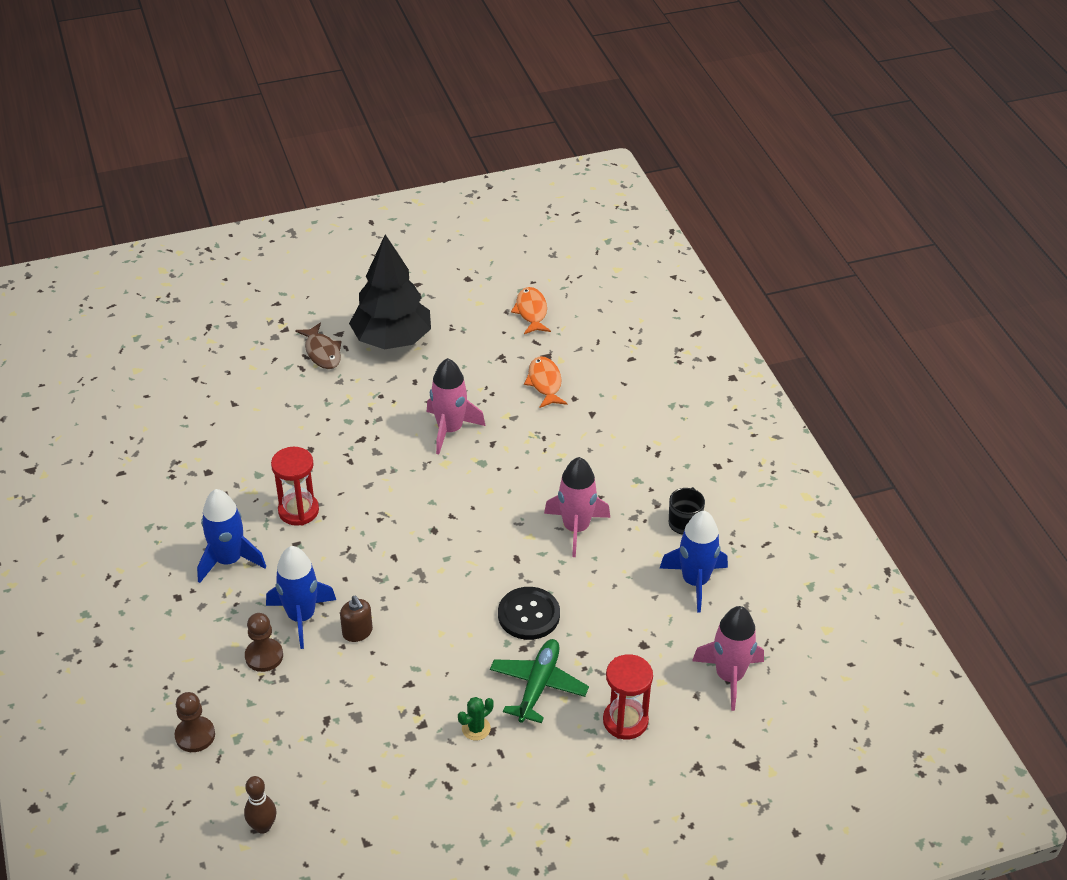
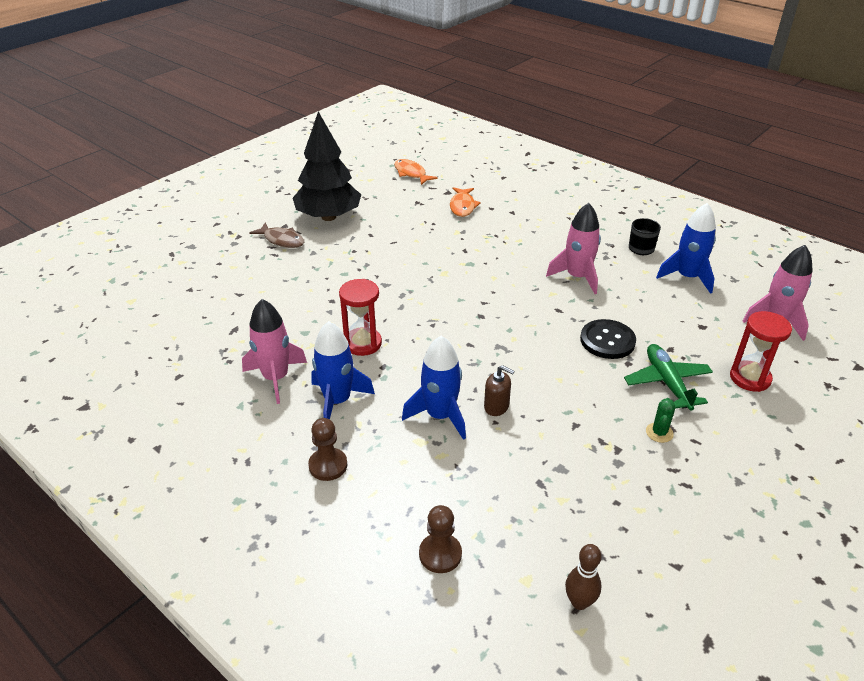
camera: 30 degrees left, 5 degrees down
brown pawn [245,613,283,672] -> brown pawn moved to [308,418,347,481]
pink rocket [427,358,486,454] -> pink rocket moved to [242,299,307,404]
orange fish [524,356,567,408] -> orange fish turned 135 degrees counterclockwise [450,187,481,217]

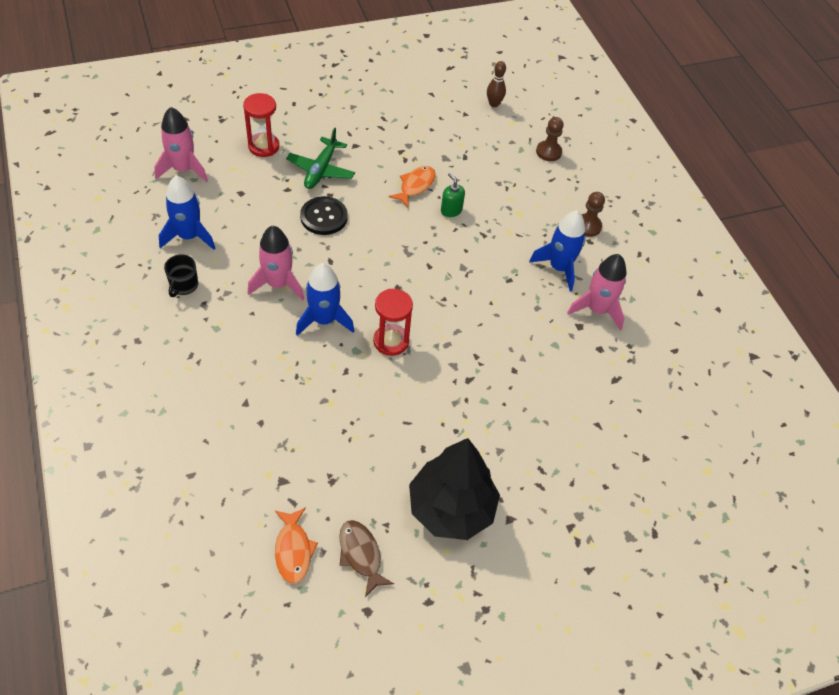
camera: 155 degrees left, 15 degrees up
brown fish [249,222,304,248] -> brown fish moved to [339,520,394,597]
red hourglass [339,279,382,356] -> red hourglass moved to [373,289,413,356]
blue rocket [402,336,466,440] -> blue rocket moved to [296,263,354,336]
orange fish [450,187,481,217] -> orange fish moved to [389,166,436,207]
brown soap dispenser [484,365,515,416] -> green soap dispenser [441,173,465,217]
green cactus [646,398,675,443] -> none

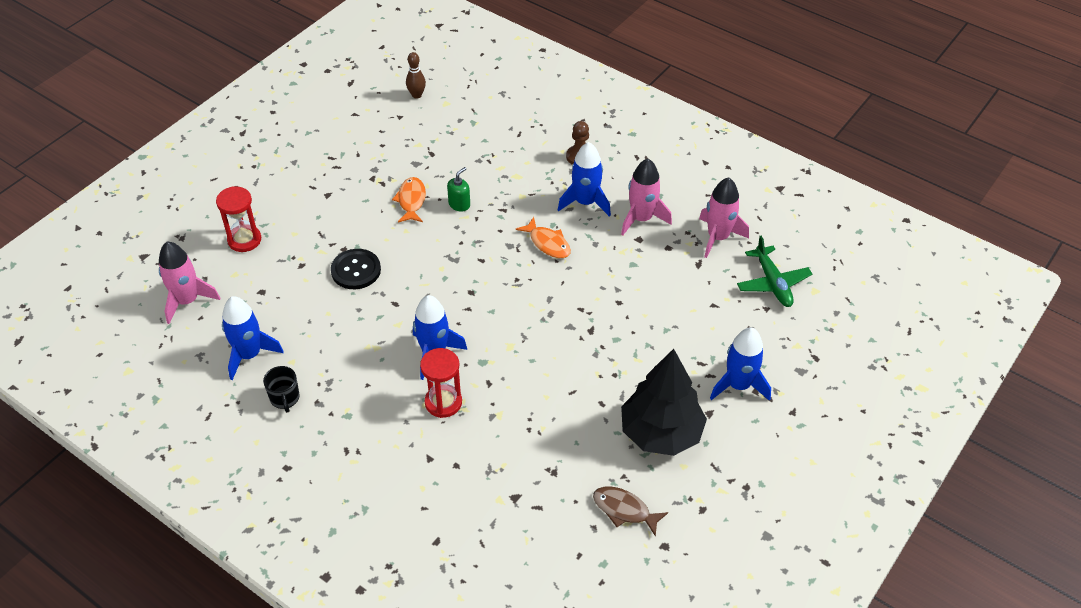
camera: 30 degrees left, 5 degrees down
pink rocket [248,226,304,300] -> pink rocket moved to [699,177,749,258]
orange fish [275,507,318,584] -> orange fish moved to [516,217,571,258]
green plane [286,127,355,189] -> green plane moved to [737,236,812,307]
red hourglass [373,289,413,356] -> red hourglass moved to [420,348,462,418]
green soap dispenser [441,173,465,217] -> green soap dispenser turned 105 degrees clockwise [447,167,470,212]
brown pawn [536,117,564,161] -> none
none -> blue rocket [710,327,771,401]

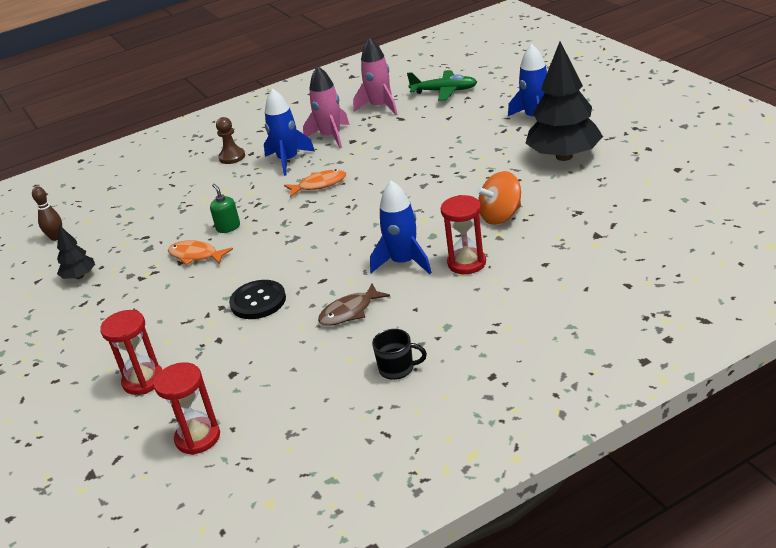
camera: 60 degrees left, 15 degrees down
pink rocket [159,242,220,324] -> red hourglass [154,362,220,455]
blue rocket [222,296,283,380] -> none
brown fish [593,487,668,537] -> brown fish moved to [318,284,390,326]
none -> black tree [57,225,95,279]
none -> orange spinning top [476,171,521,225]

